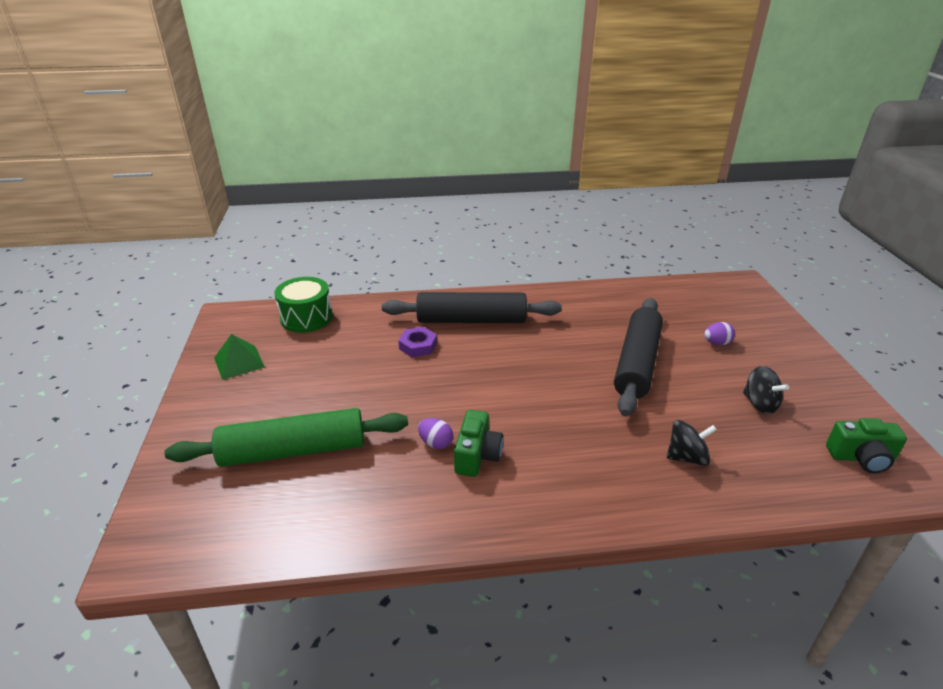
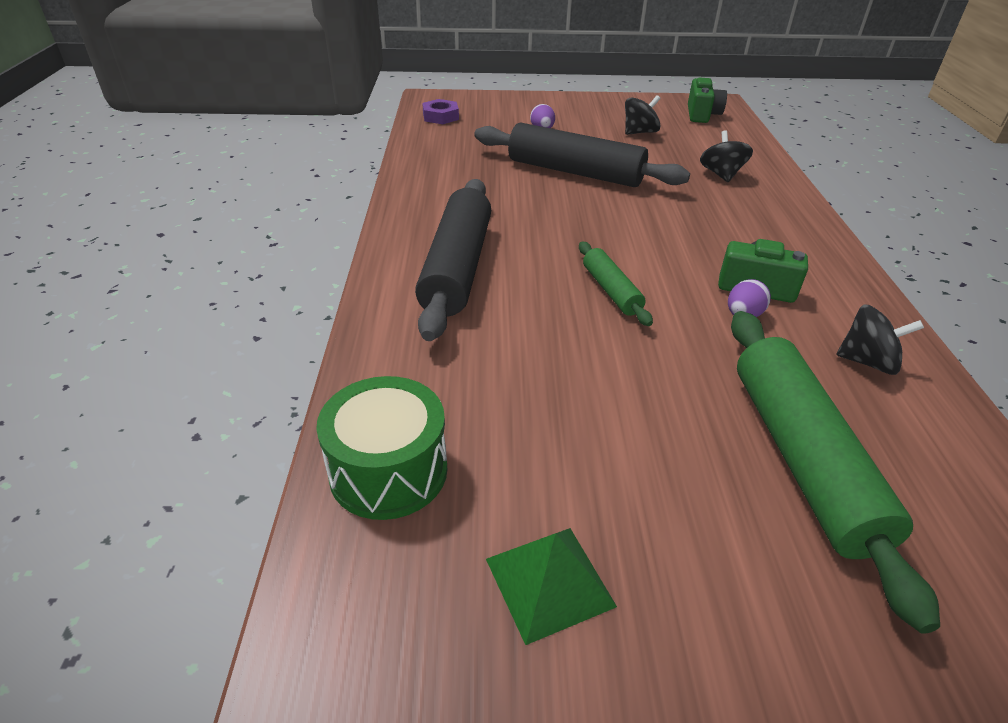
camera: 85 degrees left, 5 degrees up
purple nut [398,327,437,357] -> purple nut moved to [422,99,459,124]
none -> green rolling pin [579,242,653,326]
none -> black spinning top [836,304,924,375]

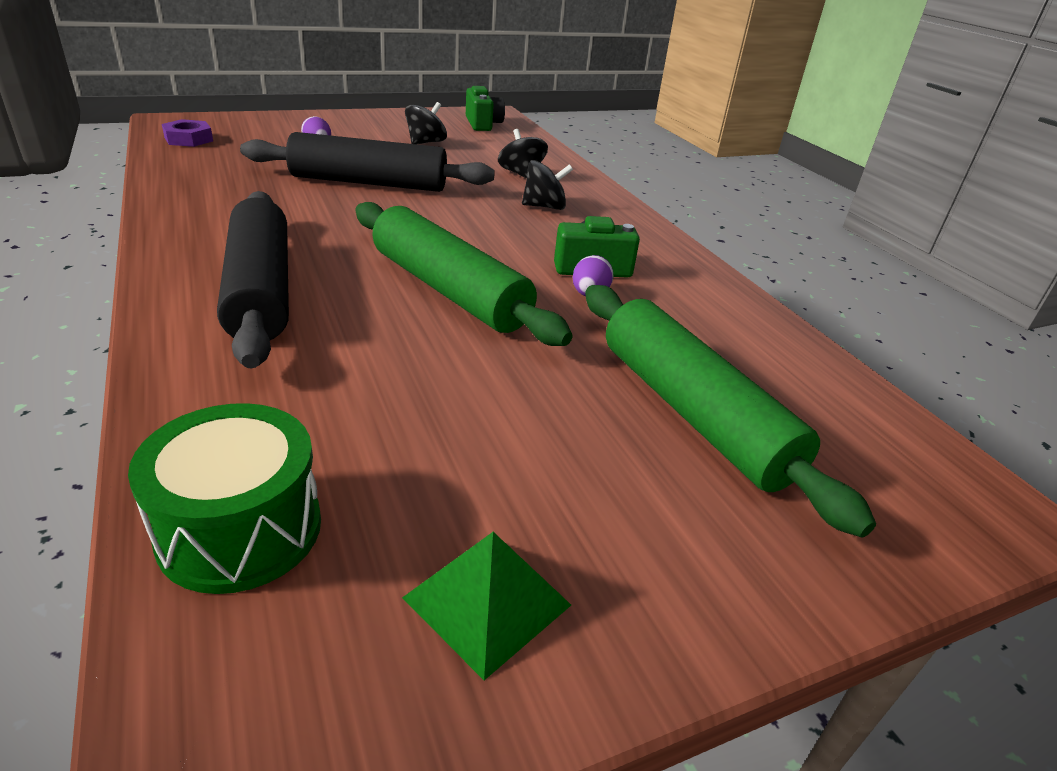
camera: 25 degrees left, 5 degrees down
green rolling pin [579,242,653,326] -> green rolling pin [356,202,573,346], size x1.98
black spinning top [836,304,924,375] -> black spinning top moved to [522,160,573,210]

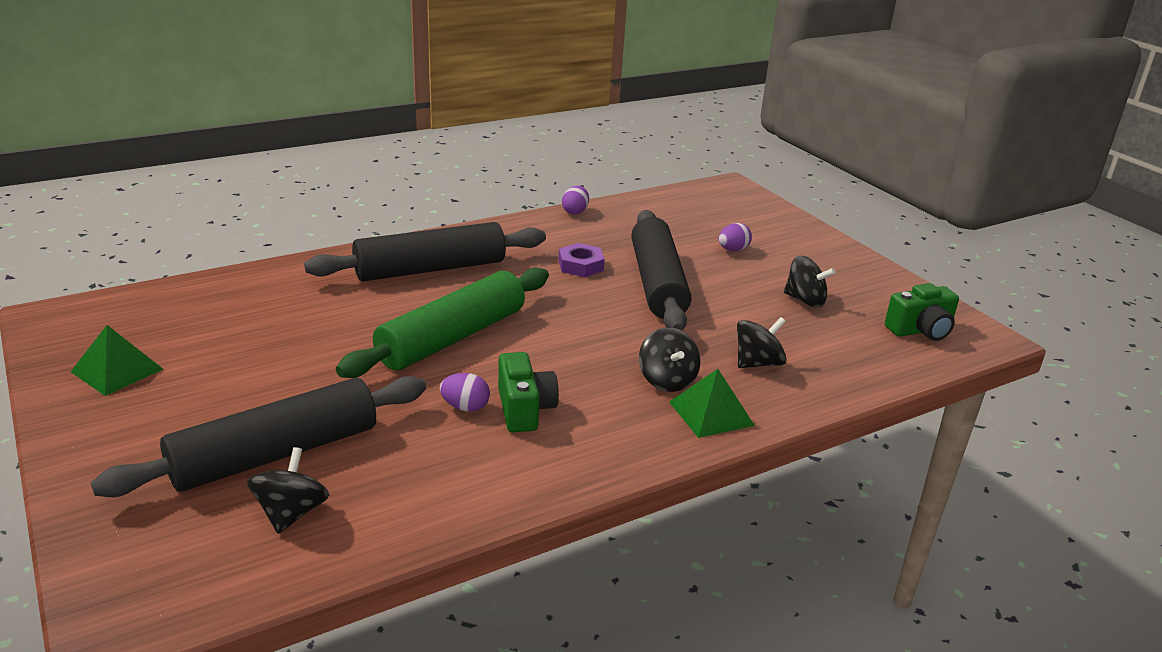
camera: 85 degrees right, 5 degrees down
green drum [128,403,321,594] -> none
purple nut [162,119,213,147] -> purple nut moved to [558,243,605,277]
green rolling pin [585,285,876,538] -> black rolling pin [91,376,426,497]
none -> black spinning top [247,447,329,534]
none -> purple egg [562,186,589,214]
none -> green pyramid [669,369,755,438]

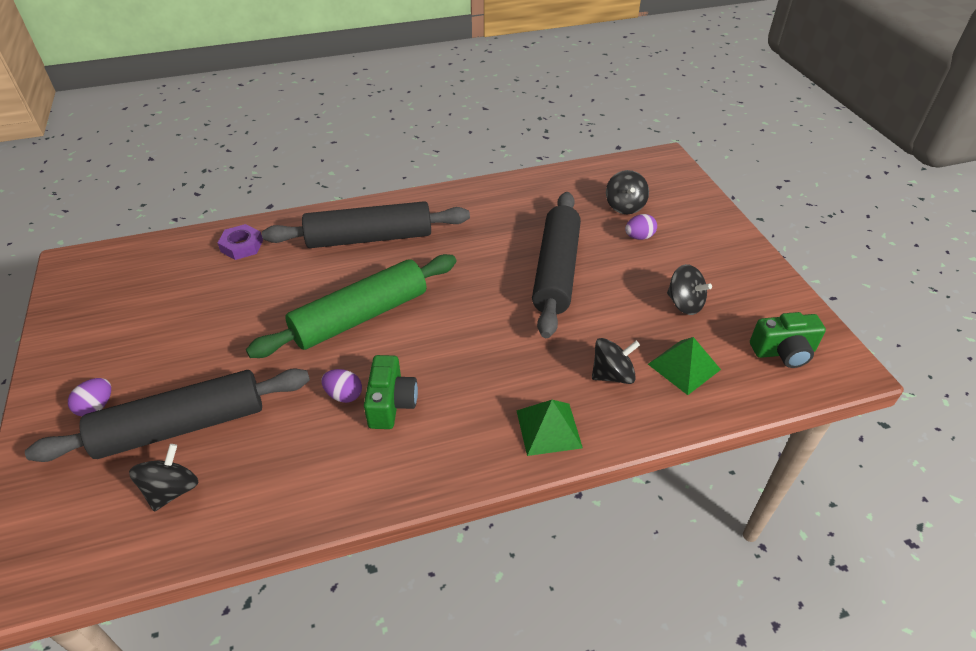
camera: 15 degrees right, 15 degrees up
green pyramid [71,325,163,396] -> green pyramid moved to [648,337,721,395]
purple nut [558,243,605,277] -> purple nut moved to [218,224,263,260]
purple egg [562,186,589,214] -> purple egg moved to [68,378,111,416]
black spinning top [639,328,700,392] -> black spinning top moved to [606,170,649,214]

